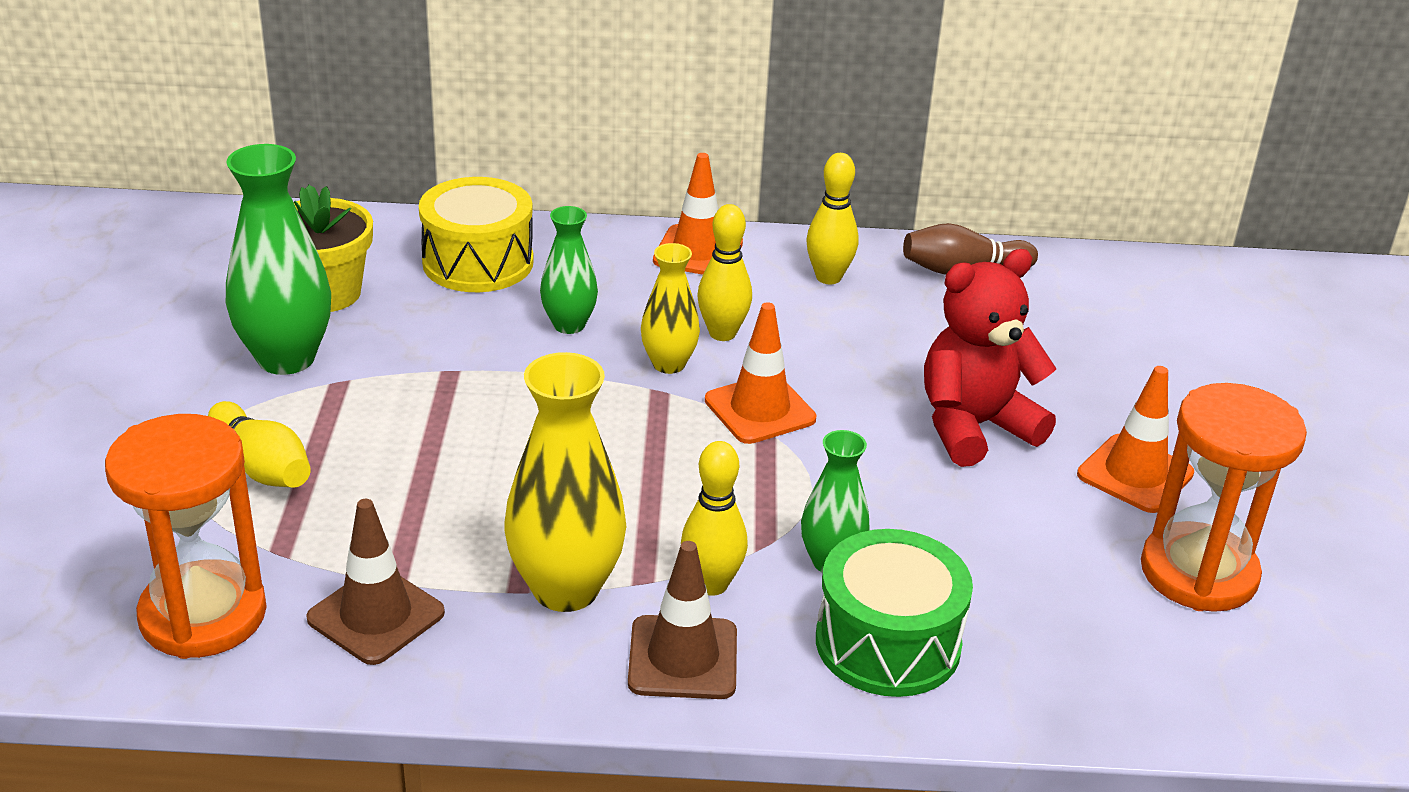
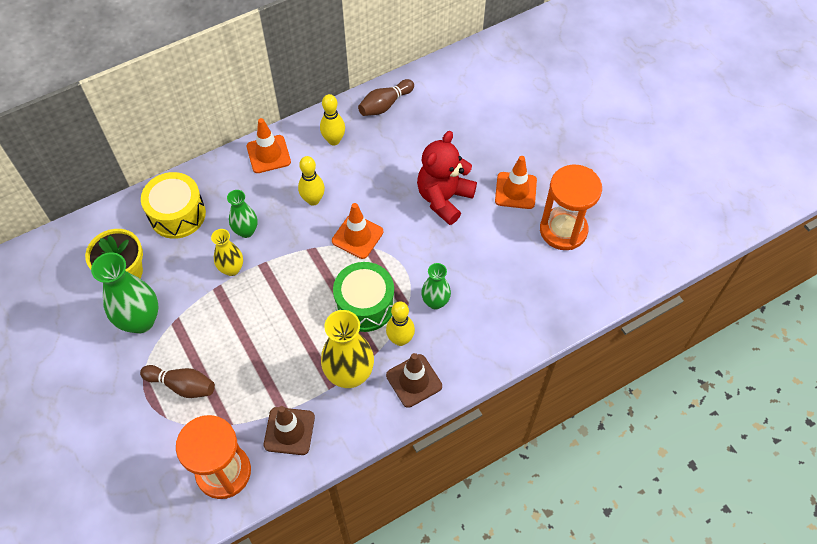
camera: 30 degrees left, 25 degrees up
yellow bowling pin [208,401,311,488] -> brown bowling pin [140,365,215,398]
yellow vase [641,243,700,374] -> yellow vase moved to [211,229,243,276]
green drum [816,529,973,697] -> green drum moved to [333,262,395,332]

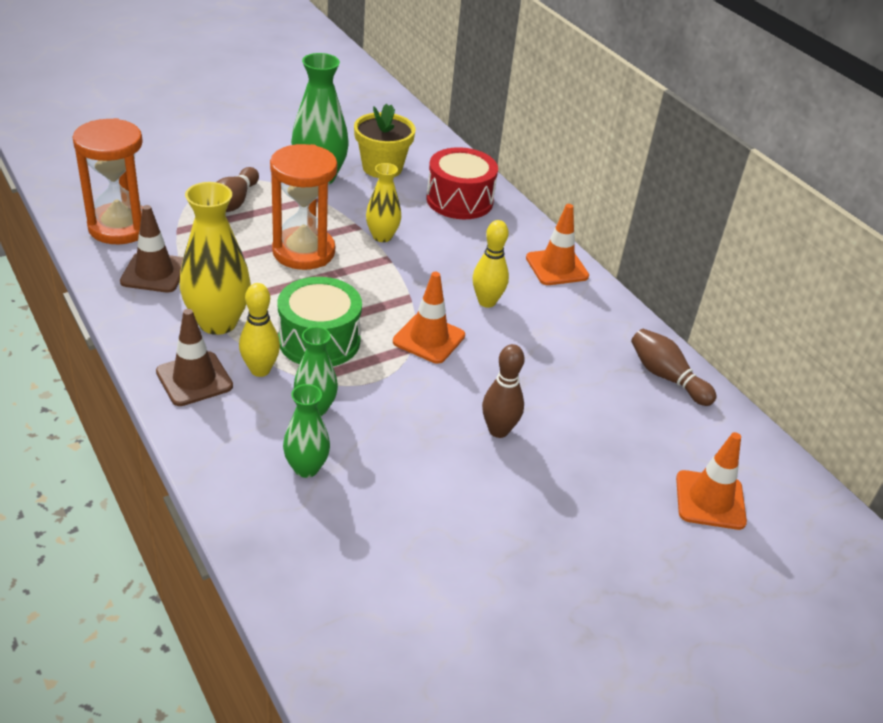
camera: 85 degrees right, 20 degrees down
yellow drum [141,172,206,239] -> red drum [426,147,498,219]
green vase [227,190,258,238] -> green vase moved to [283,384,330,478]
yellow bowling pin [320,94,345,145] -> none
red teddy bear [417,131,477,225] -> brown bowling pin [482,344,525,438]
orange traffic cone [495,156,537,209] -> orange traffic cone moved to [676,432,747,530]
orange hourglass [540,164,602,250] -> orange hourglass moved to [270,144,337,270]

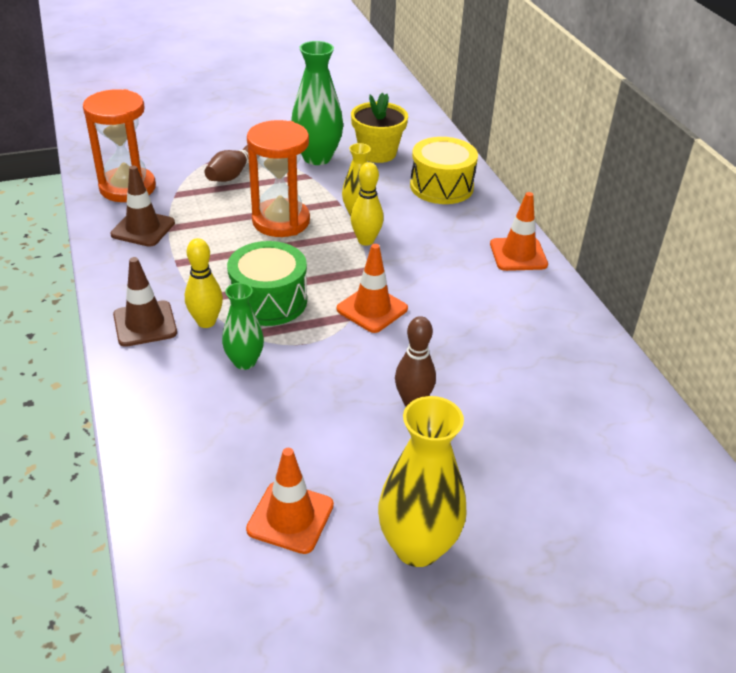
camera: 15 degrees right, 0 degrees up
yellow vase [180,182,251,335] -> yellow vase moved to [378,396,467,567]
green vase [283,384,330,478] -> none
red drum [426,147,498,219] -> yellow drum [410,137,478,204]
yellow bowling pin [473,220,509,308] -> yellow bowling pin moved to [351,162,384,246]
brown bowling pin [631,329,717,406] -> none
orange traffic cone [676,432,747,530] -> orange traffic cone moved to [246,448,334,554]

